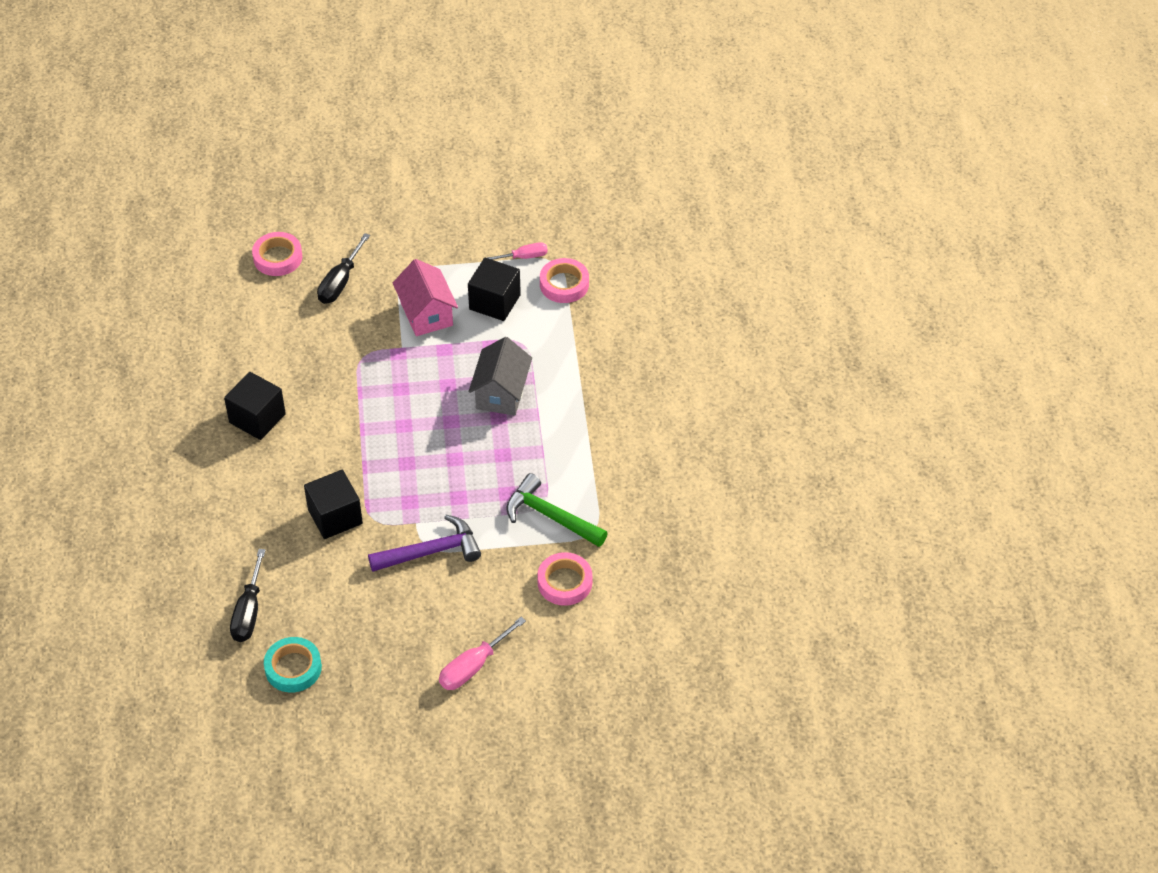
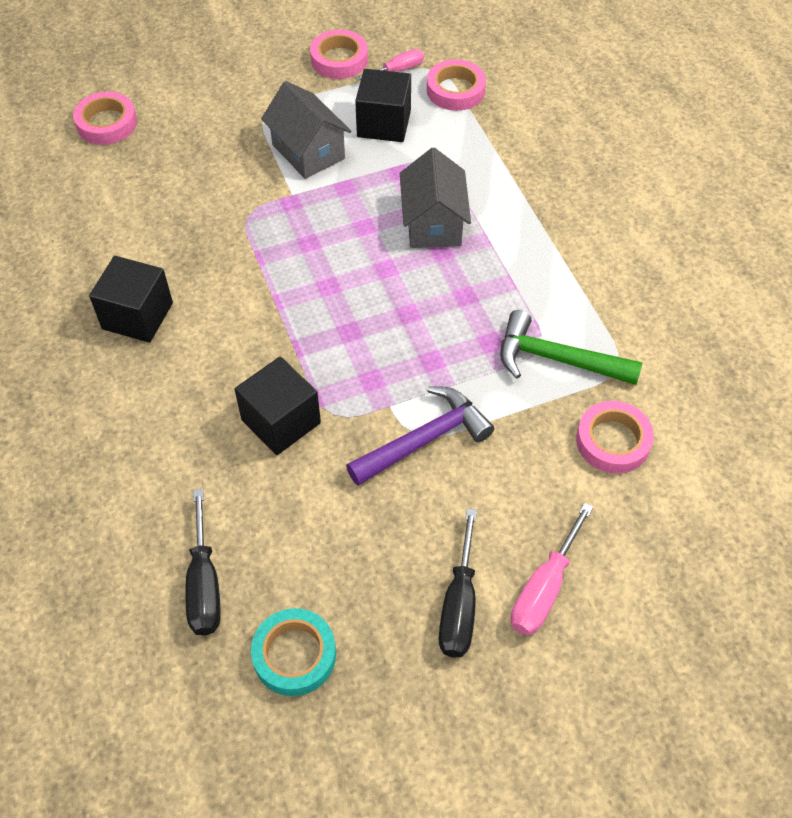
camera: 15 degrees left, 5 degrees up
black screwdriver [317,233,370,304] -> black screwdriver moved to [439,508,477,657]
pink house [393,259,458,336] -> grey house [261,81,351,179]
none -> pink tape [310,29,368,79]

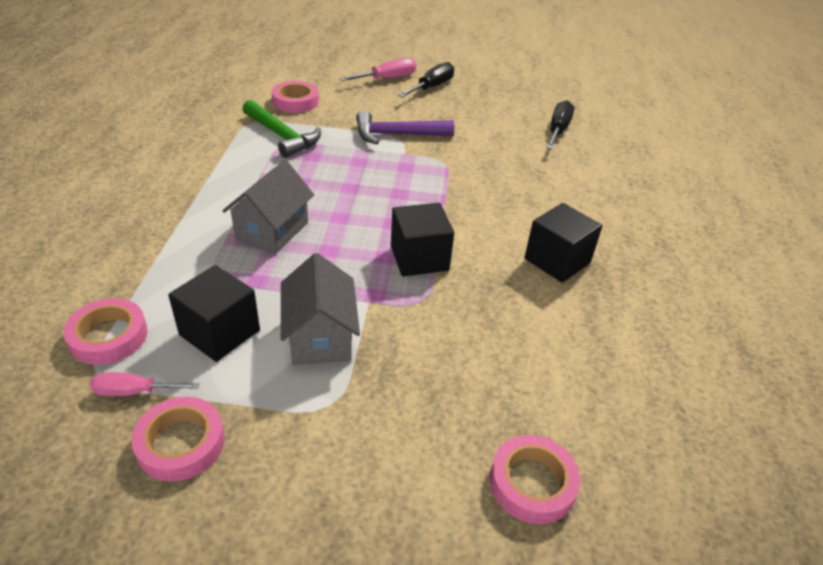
camera: 155 degrees left, 15 degrees down
black cube [235,357,321,455] -> black cube moved to [391,203,454,276]
turquoise tape [251,608,336,696] -> none

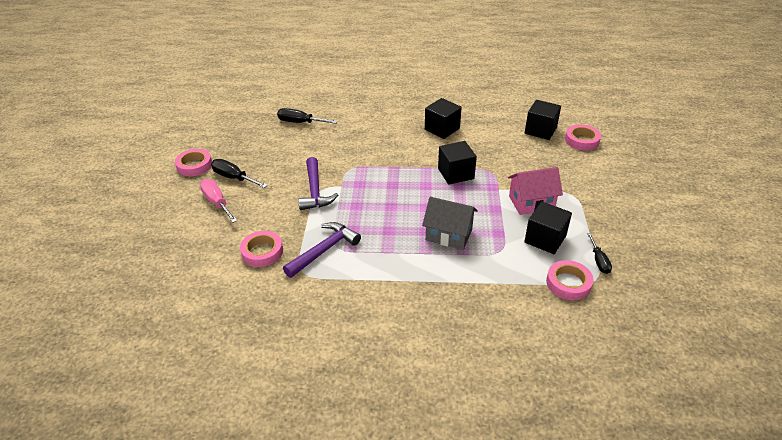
camera: 90 degrees left, 0 degrees up
pink screwdriver [90,372,199,396] -> black screwdriver [587,233,612,274]
pink tape [131,397,225,482] -> pink tape moved to [175,149,212,176]
green hammer [242,100,321,158] -> purple hammer [283,222,361,278]
grey house [281,253,360,365] -> pink house [508,167,563,215]
none -> black cube [525,100,561,140]

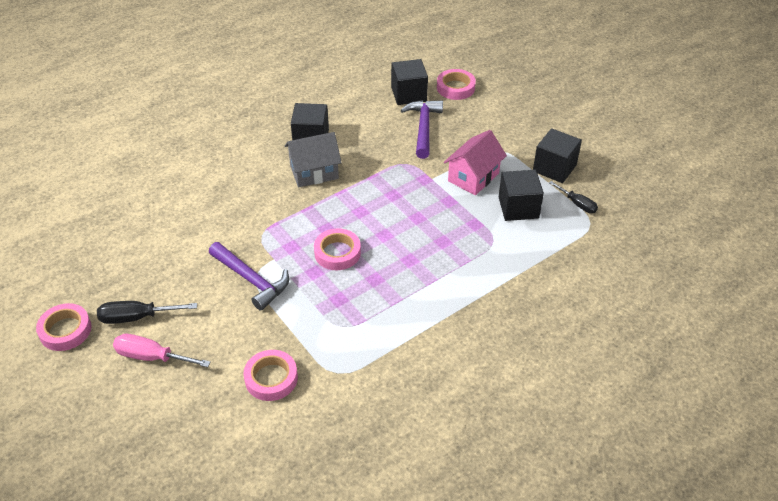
camera: 40 degrees left, 5 degrees up
black screwdriver [277,108,338,124] -> none
purple hammer [283,222,361,278] -> purple hammer moved to [401,100,443,159]
grey house [422,197,478,250] -> grey house moved to [285,132,342,187]
black cube [438,141,477,185] -> black cube moved to [533,128,582,183]
pink tape [546,260,594,300] -> pink tape moved to [314,228,361,270]

